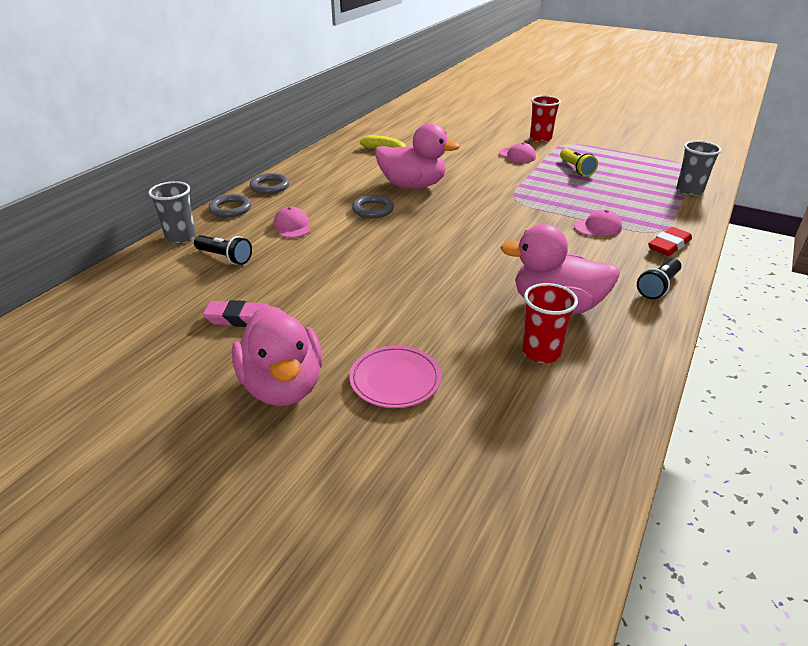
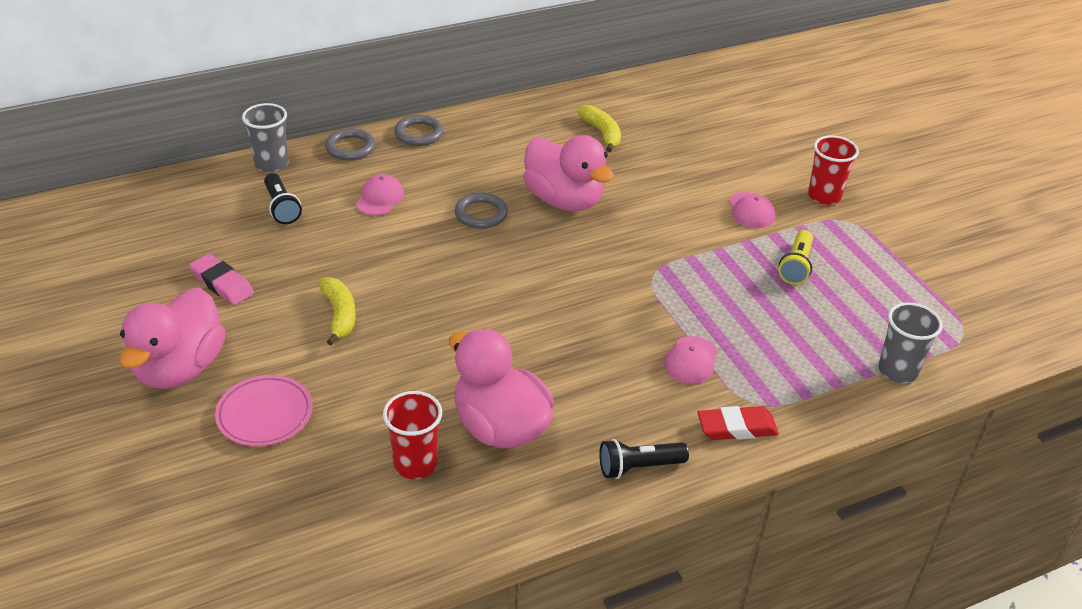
camera: 35 degrees right, 5 degrees up
pink cap [574,209,622,236] -> pink cap turned 90 degrees clockwise [664,336,718,384]
none -> yellow banana [318,277,356,346]

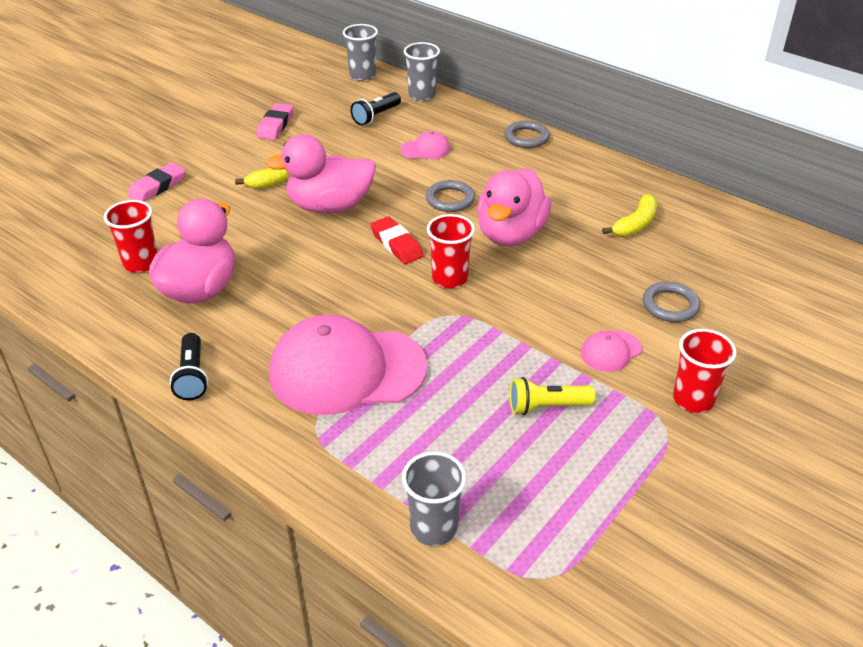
camera: 65 degrees right, 0 degrees up
pink duck [119,287,226,389] -> pink duck moved to [265,134,376,213]
pink plate [215,375,313,446] -> pink eraser [127,162,186,201]
grey ring [325,128,375,161] -> grey ring moved to [643,282,700,322]
black flashlight [599,439,689,479] -> black flashlight turned 150 degrees counterclockwise [170,333,208,400]
pink cap [664,336,718,384] -> pink cap [269,315,427,415], size x2.35
red eraser [698,406,779,440] -> red eraser moved to [370,217,424,264]
none -> grey cup [343,24,378,81]
none -> red cup [427,214,475,288]

